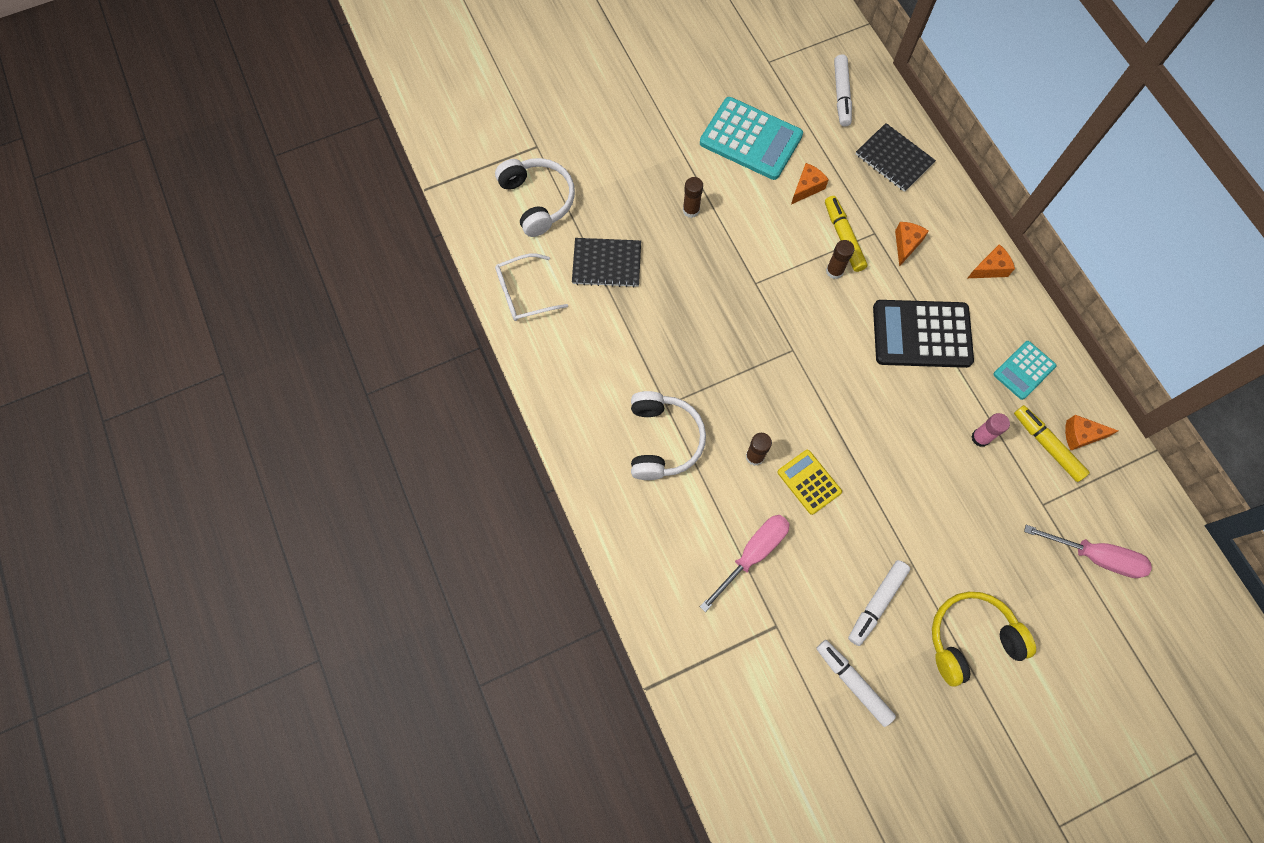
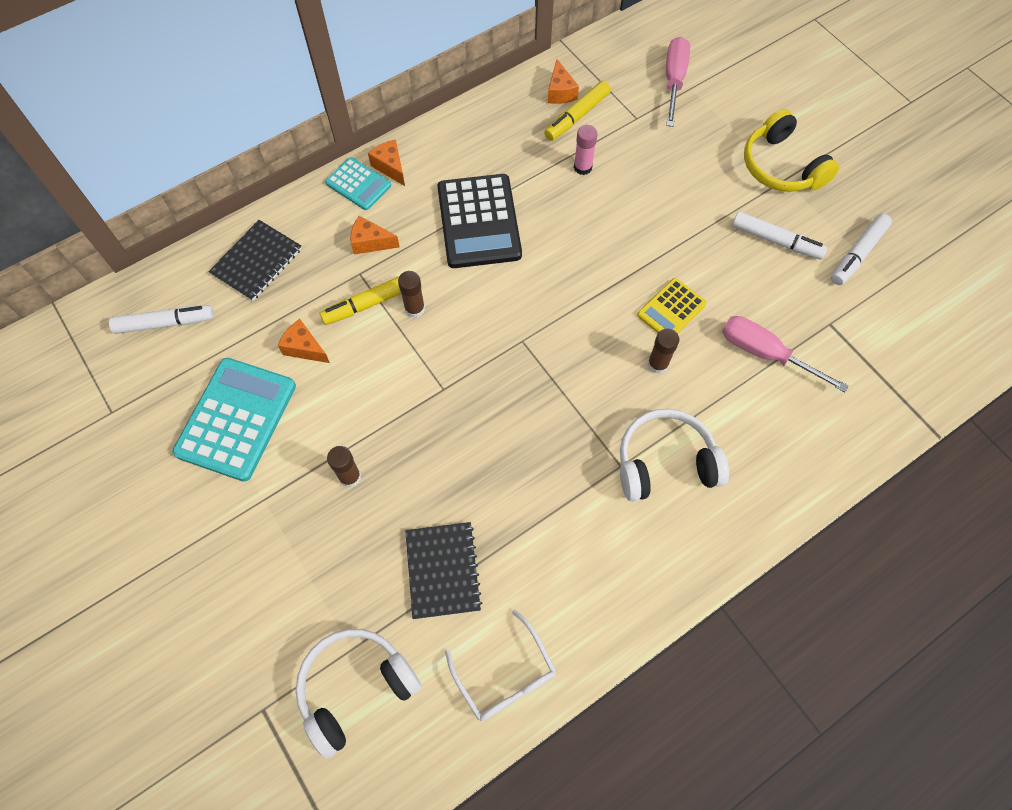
camera: 100 degrees left, 5 degrees down
turquoise calculator [993,341,1057,400] -> turquoise calculator moved to [325,157,391,210]

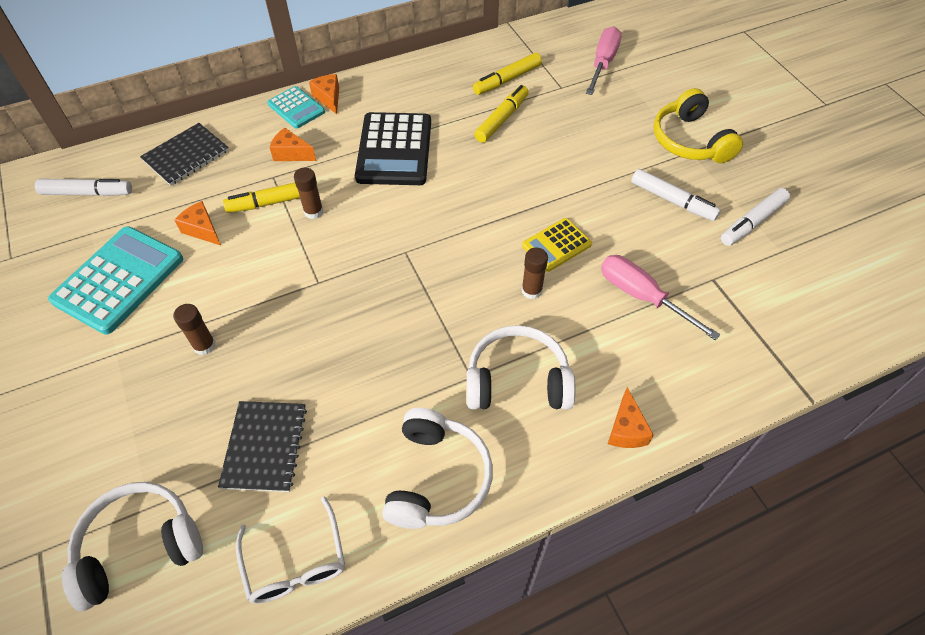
camera: 10 degrees right, 10 degrees down
orange cheese [548,59,579,104] -> orange cheese moved to [608,387,654,448]
pink glue stick [574,125,598,175] -> yellow marker [474,85,529,143]
none -> white headphones [382,408,493,529]

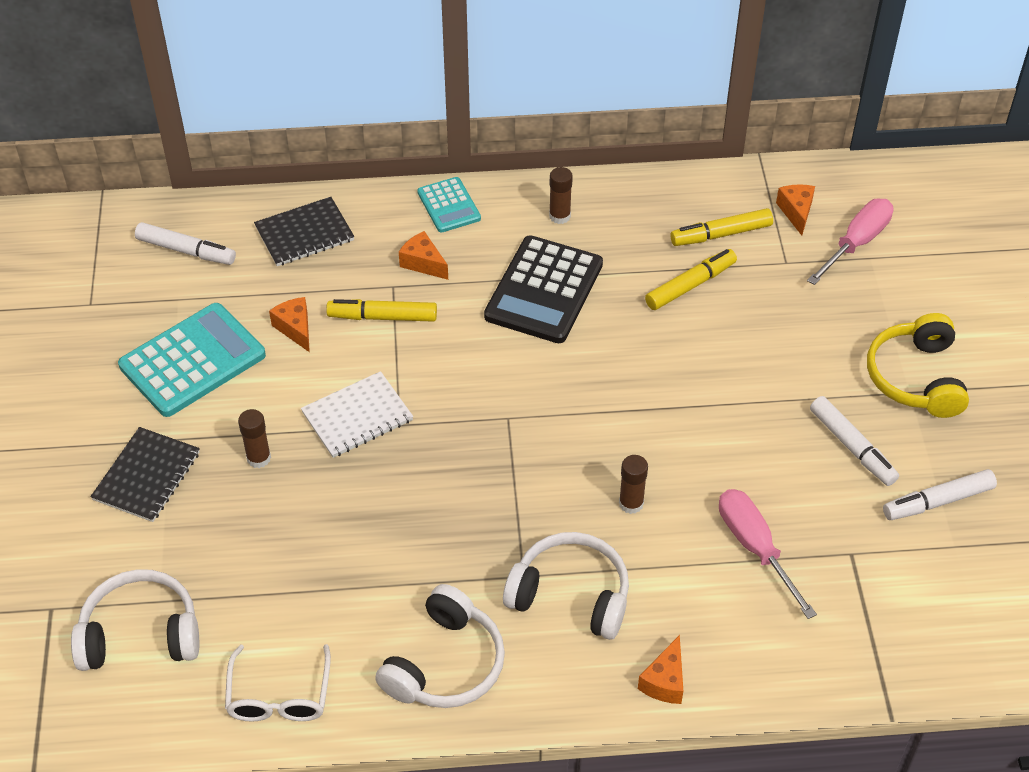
camera: 20 degrees right, 5 degrees down
black notebook [218,401,307,492] -> black notebook moved to [90,427,200,522]
brown glue stick [294,168,323,219] -> brown glue stick moved to [549,167,573,224]
orange cheese [309,74,339,114] -> orange cheese moved to [776,184,815,235]
yellow calculator [522,218,592,272] -> none
none -> white notebook [301,371,413,458]

